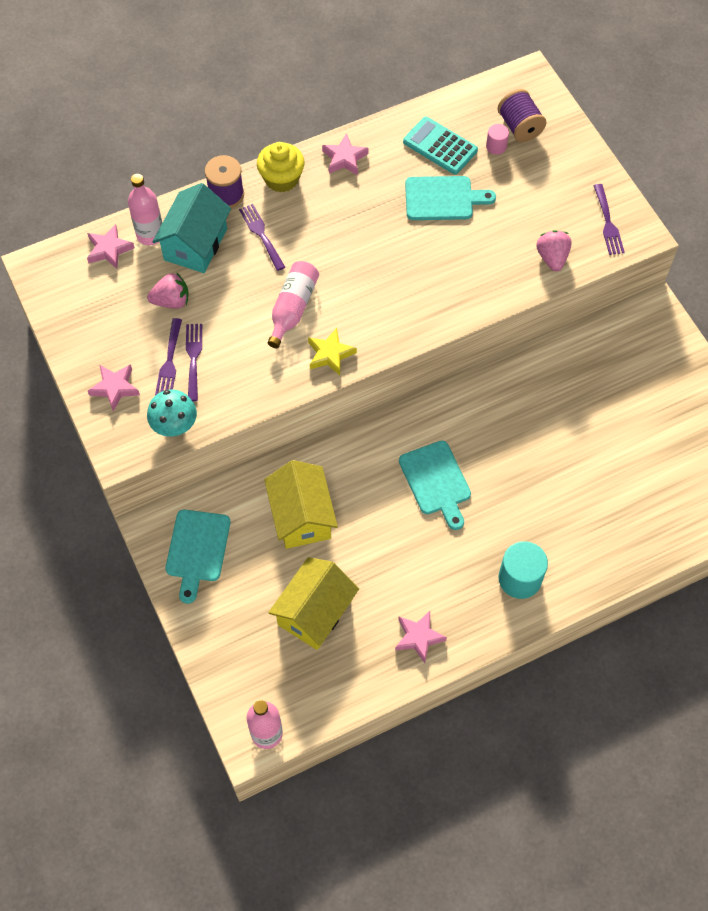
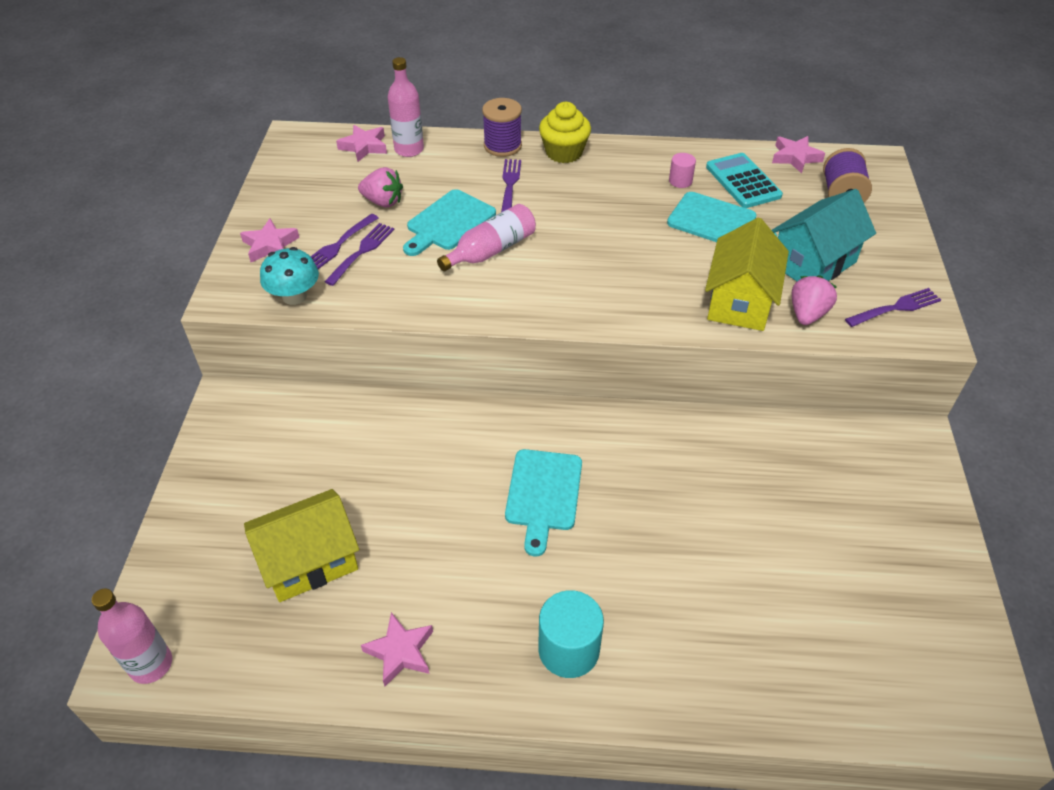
camera: 30 degrees right, 15 degrees down
turquoise house [153,183,231,273] -> turquoise house moved to [772,189,876,281]
turquoise cutting board [165,510,230,604] -> turquoise cutting board moved to [403,189,496,256]
yellow house [264,460,338,549] -> yellow house moved to [705,218,789,331]
yellow star [308,328,357,375] -> none
pink star [322,133,369,175] -> pink star moved to [772,136,825,174]
pink cylinder [486,124,509,155] -> pink cylinder moved to [669,153,696,188]
purple fork [593,184,625,255] -> purple fork turned 135 degrees counterclockwise [845,288,941,327]

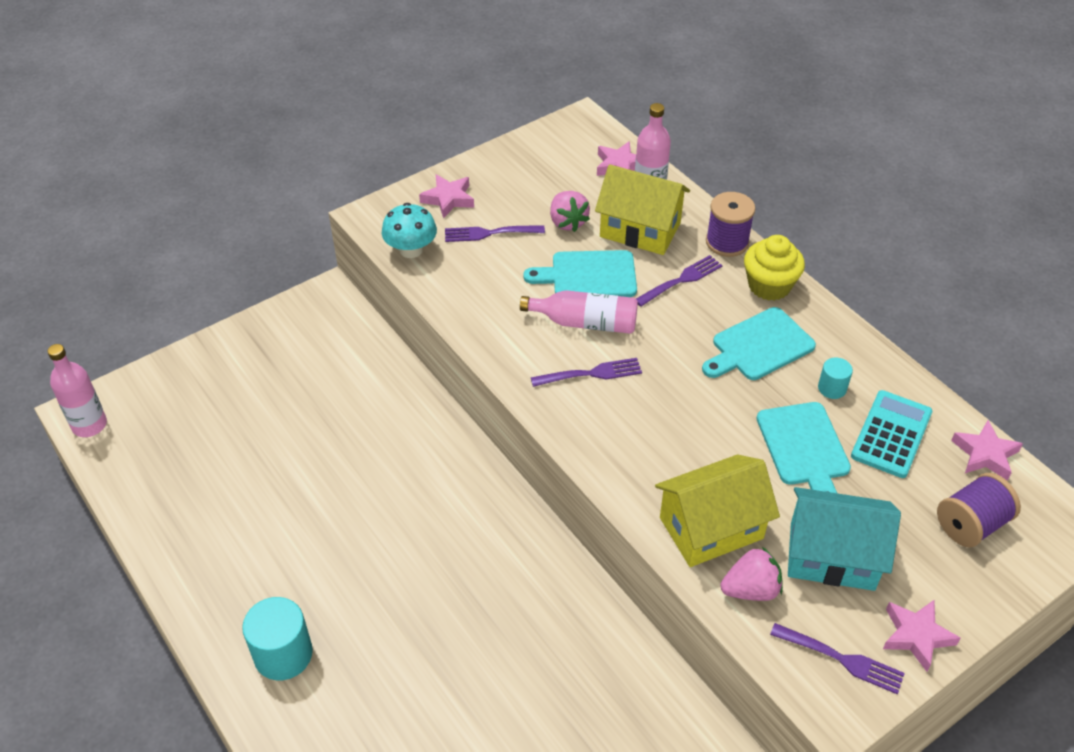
camera: 50 degrees right, 0 degrees up
yellow house [244,489,359,602] -> yellow house moved to [595,164,690,255]
purple fork [324,223,395,286] -> purple fork moved to [531,358,642,387]
pink star [361,612,433,686] -> pink star moved to [883,600,960,672]
turquoise cutting board [505,449,582,557] -> turquoise cutting board moved to [702,307,816,380]
pink cylinder [669,153,696,188] -> turquoise cylinder [818,358,853,399]

